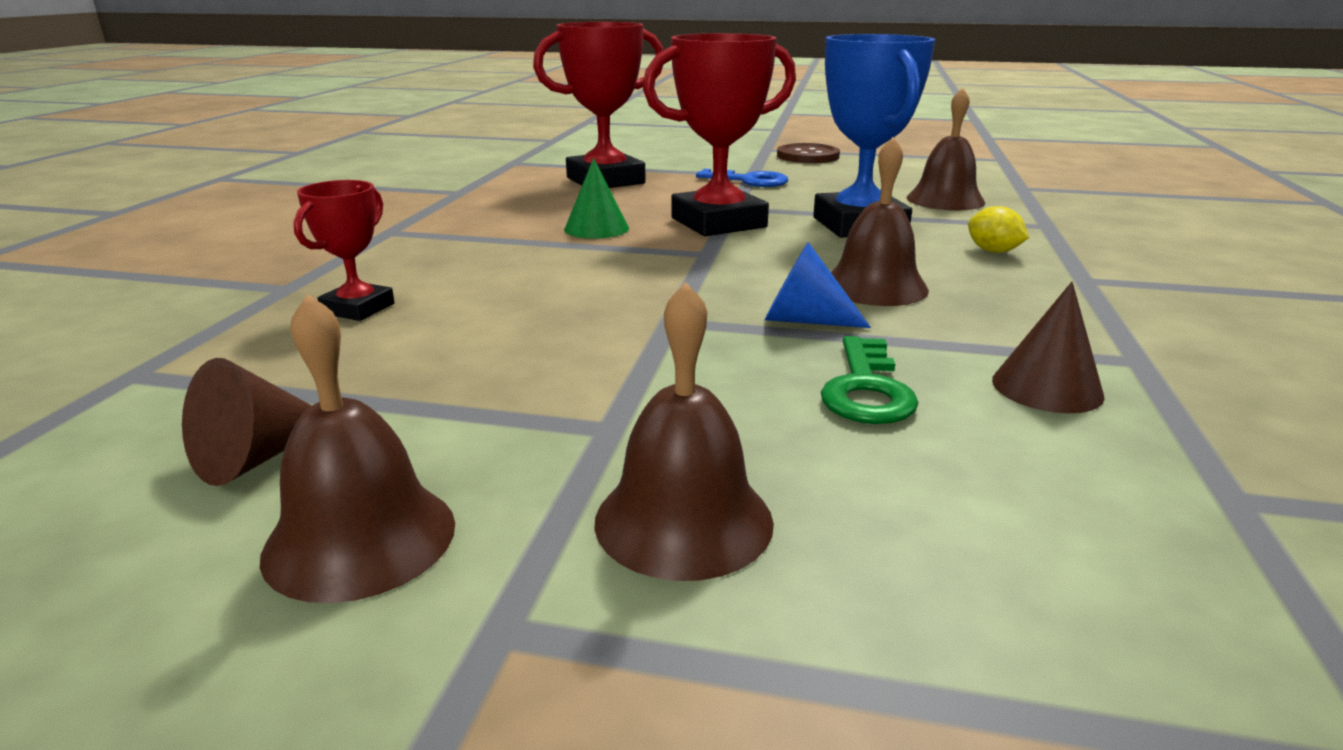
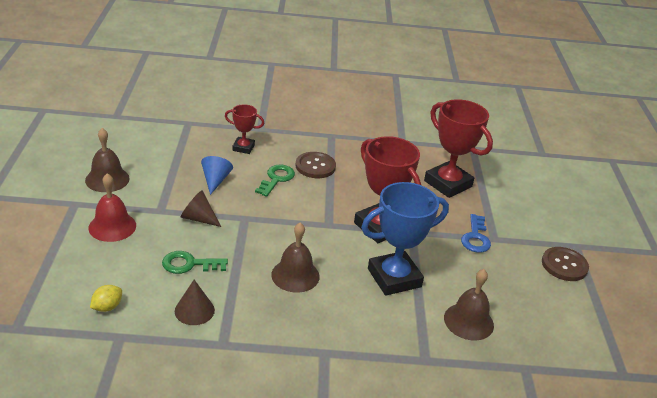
camera: 75 degrees right, 10 degrees up
brown cone [182,358,312,486] -> brown cone moved to [181,190,221,227]
green cone [564,158,629,239] -> none
brown bell [594,282,774,581] -> red bell [89,173,136,242]
blue cone [764,242,871,328] -> blue cone moved to [201,156,233,195]
yellow lemon [968,206,1029,253] -> yellow lemon moved to [90,285,122,312]
none -> green key [255,165,295,197]
none -> brown button [296,152,336,178]

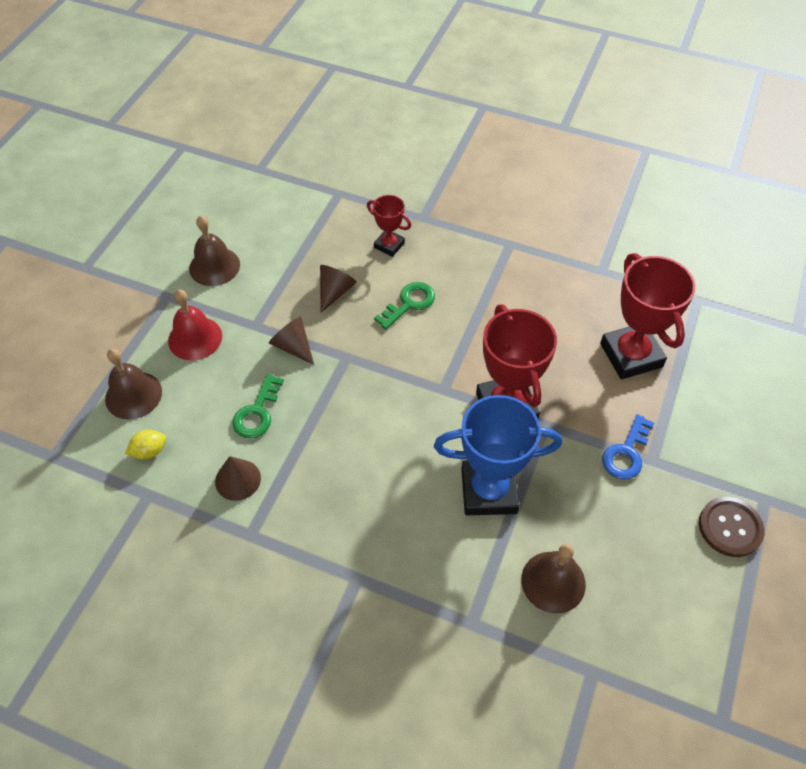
camera: 25 degrees right, 20 degrees up
green key [162,251,228,274] -> green key turned 90 degrees counterclockwise [232,374,284,438]
blue cone [201,156,233,195] -> brown cone [320,265,357,313]
brown bell [271,223,320,293] -> brown bell moved to [105,349,162,420]
brown button [296,152,336,178] -> none

